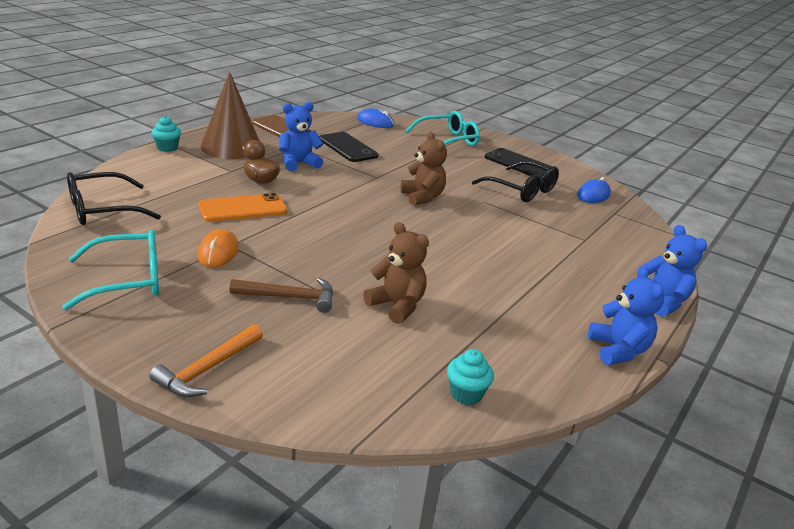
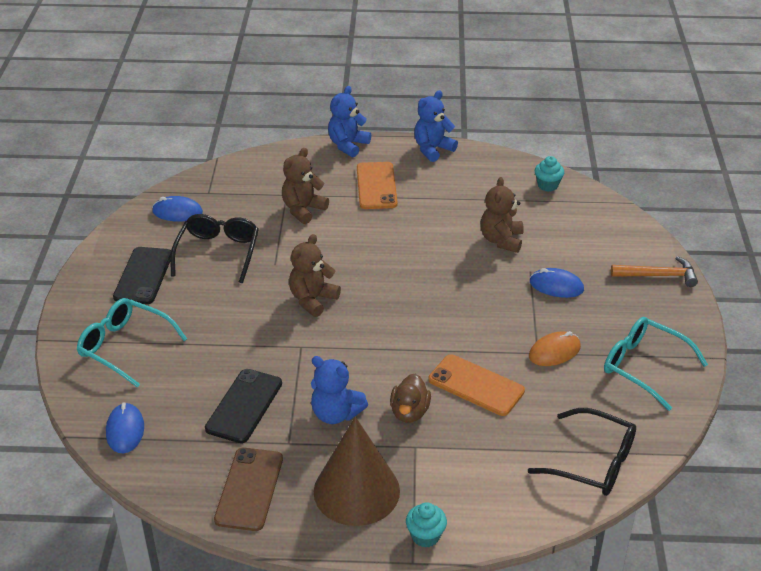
camera: 120 degrees left, 10 degrees up
brown hammer [229,278,333,313] -> blue mouse [530,268,584,298]
none -> brown teddy bear [282,148,329,224]
none -> orange phone [357,162,398,209]

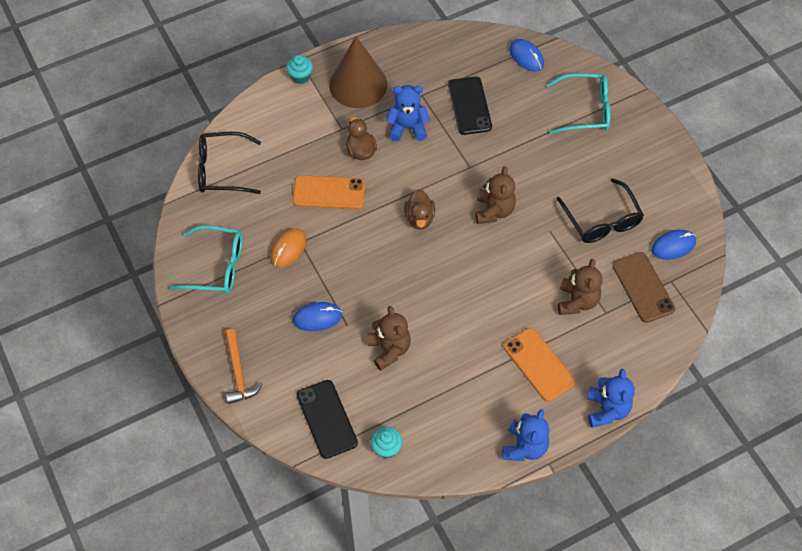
camera: 150 degrees right, 20 degrees up
black phone [113,247,171,304] -> black phone moved to [297,380,358,459]
brown phone [214,448,283,531] -> brown phone moved to [612,252,675,323]
orange hammer [611,256,698,287] -> orange hammer turned 75 degrees counterclockwise [225,329,263,404]
none -> brown duck [404,189,435,230]

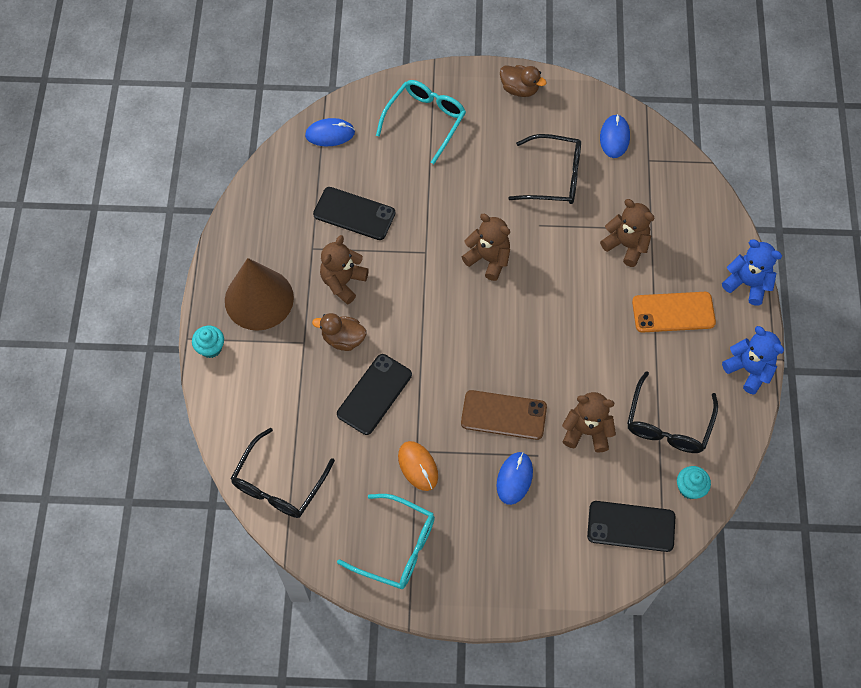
camera: 60 degrees left, 5 degrees up
turquoise glasses [169,225,243,293] -> turquoise glasses turned 75 degrees clockwise [337,494,435,589]
orange hammer [225,329,263,404] -> none
orange phone [293,175,365,209] -> black phone [337,354,412,435]
blue teddy bear [386,85,430,141] -> brown teddy bear [320,235,369,305]
brown duck [404,189,435,230] -> brown duck moved to [500,65,547,97]
brown phone [612,252,675,323] -> brown phone moved to [461,390,547,440]
none -> black glasses [627,371,718,453]

